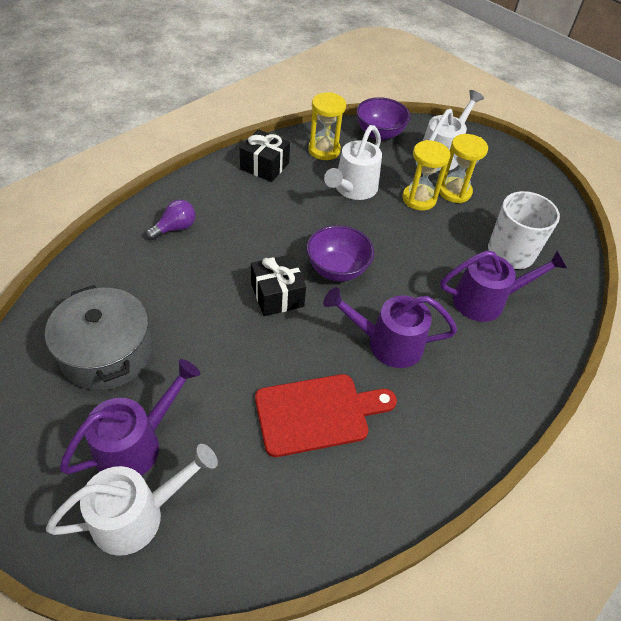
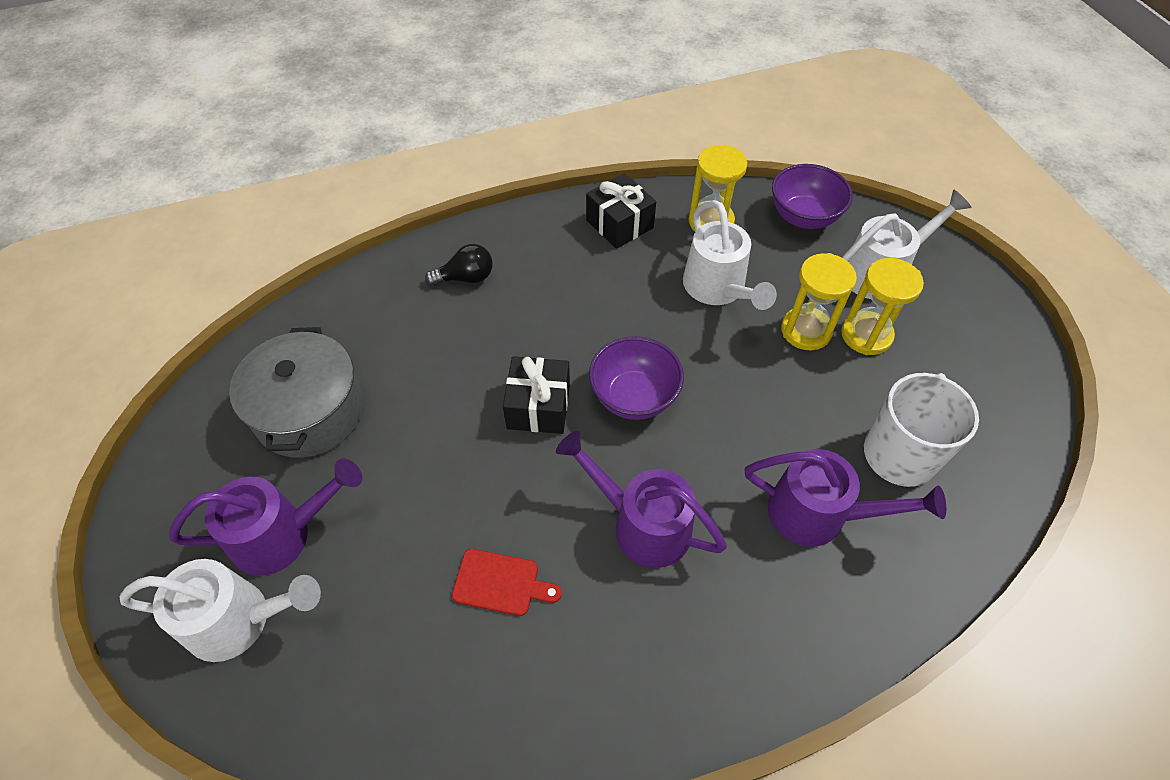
camera: 30 degrees right, 5 degrees up
purple light bulb [146,200,195,240] -> black light bulb [425,244,493,286]
red cutting board [255,374,397,457] -> red cutting board [452,549,562,616], size x0.56
white watering can [324,125,382,200] -> white watering can turned 75 degrees counterclockwise [683,200,777,310]

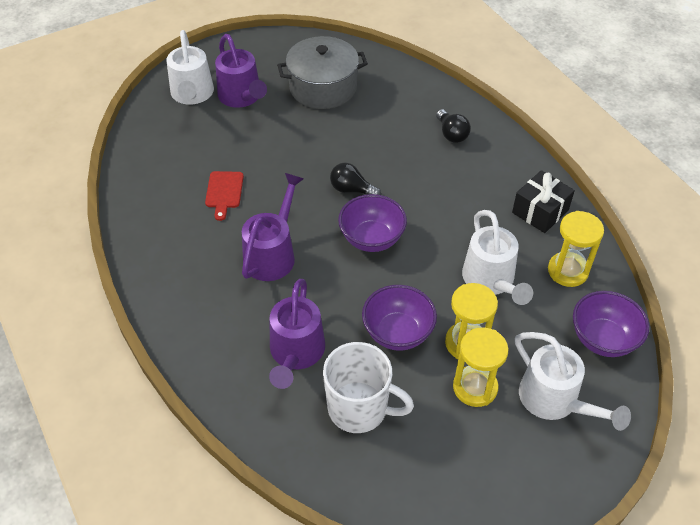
camera: 80 degrees right, 5 degrees down
black gift [503,356,570,434] -> black light bulb [330,163,381,195]
white watering can [683,200,777,310] -> white watering can turned 75 degrees counterclockwise [462,210,533,305]
none -> purple bowl [362,285,437,351]

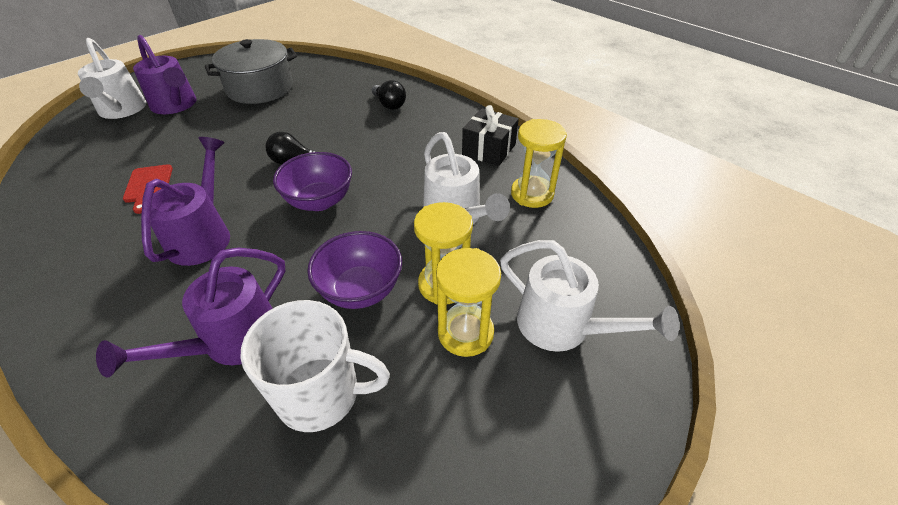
camera: 15 degrees left, 5 degrees down
purple watering can [269,279,325,389] -> purple watering can turned 45 degrees clockwise [96,248,285,377]
purple bowl [573,291,649,357] -> none

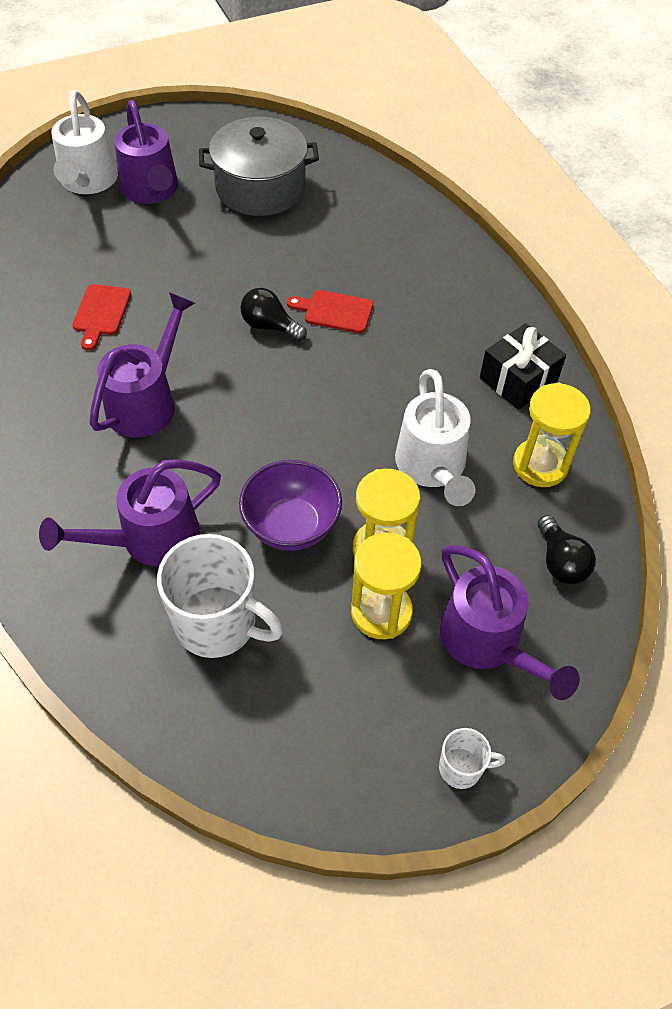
camera: 20 degrees right, 10 degrees up
purple bowl [273,152,352,211] -> none
black light bulb [372,80,406,110] -> black light bulb moved to [538,515,596,584]
white watering can [500,240,679,352] -> purple watering can [440,545,580,700]
none -> red cutting board [287,290,373,333]
none -> white mug [439,728,506,789]

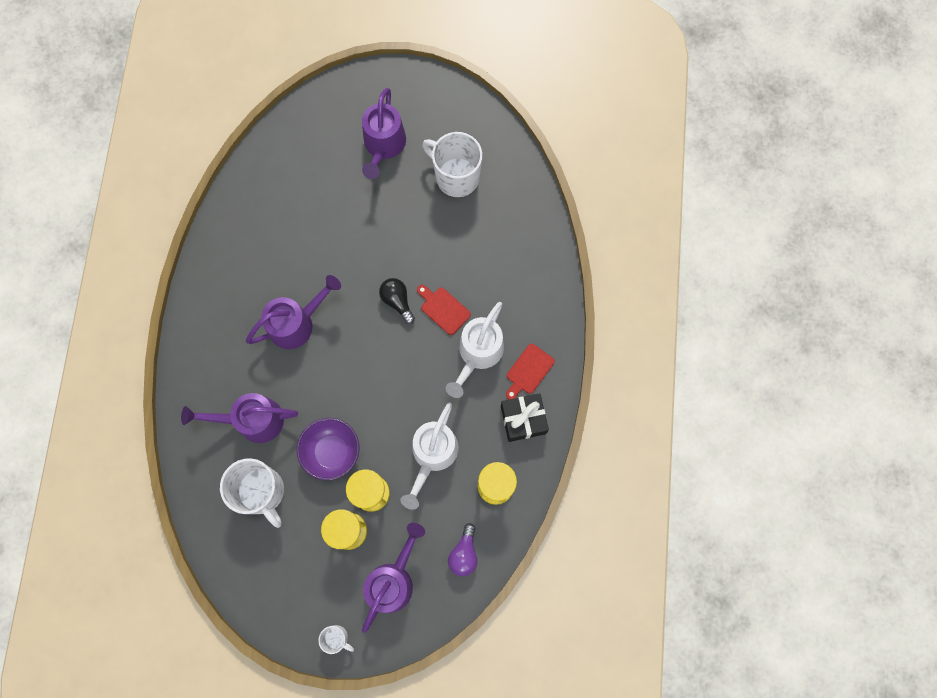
camera: 30 degrees right, 20 degrees up
white watering can [51,90,118,194] -> white watering can moved to [446,302,504,398]
red cutting board [72,284,131,351] -> red cutting board moved to [506,344,555,400]
grey pot [199,117,319,216] -> white mug [422,132,482,197]
purple watering can [440,545,580,700] -> purple watering can turned 150 degrees counterclockwise [362,523,425,633]
black light bulb [538,515,596,584] -> purple light bulb [448,523,477,576]

